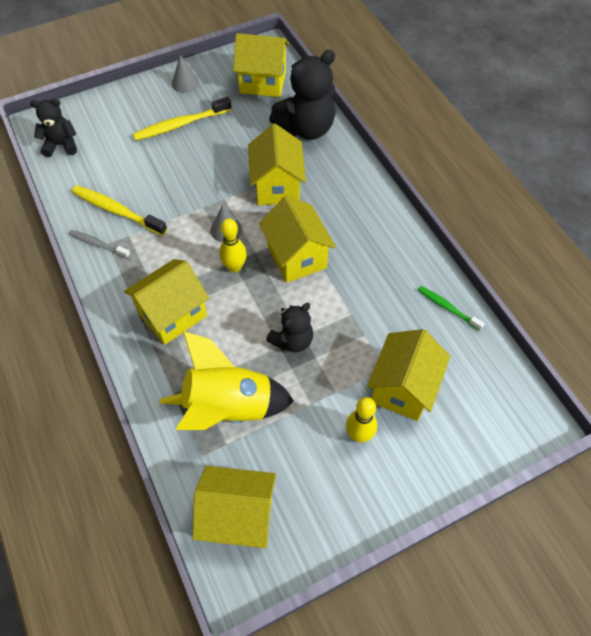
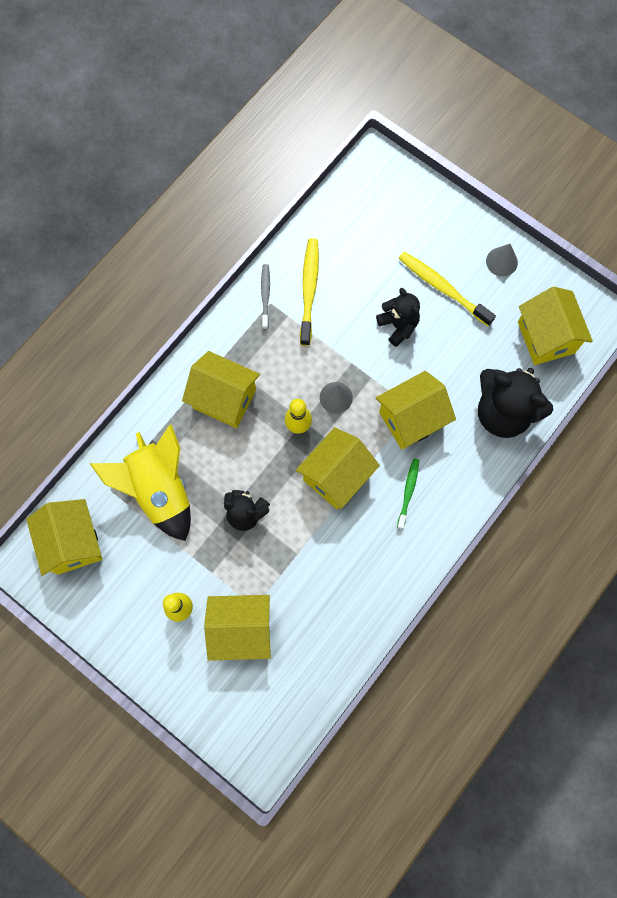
camera: 65 degrees right, 15 degrees up
black teddy bear [30,98,77,157] -> black teddy bear moved to [376,288,420,347]
green toothbrush [418,286,485,331] -> green toothbrush moved to [397,459,419,529]

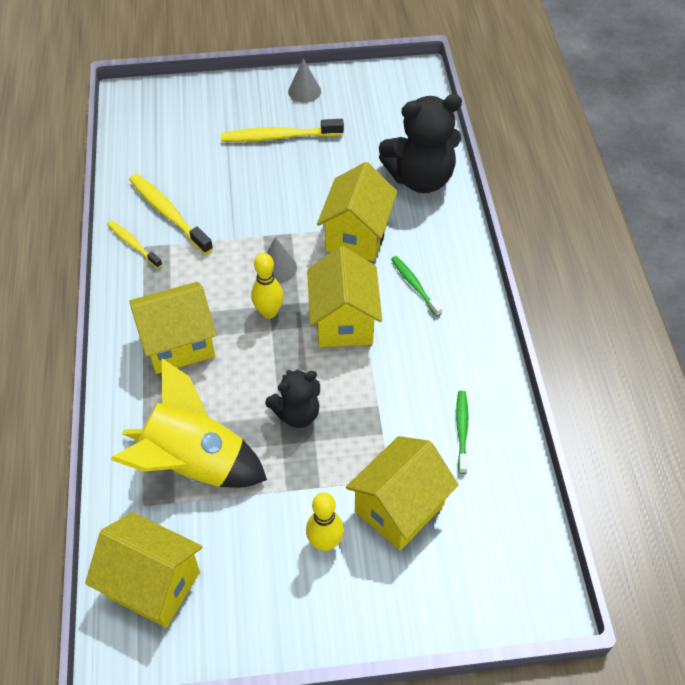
camera: 45 degrees left, 20 degrees down
grey toothbrush [261,264,270,329] -> yellow toothbrush [107,220,162,268]
black teddy bear [376,288,420,347] -> none
yellow house [518,287,593,365] -> none
none -> green toothbrush [456,391,468,474]

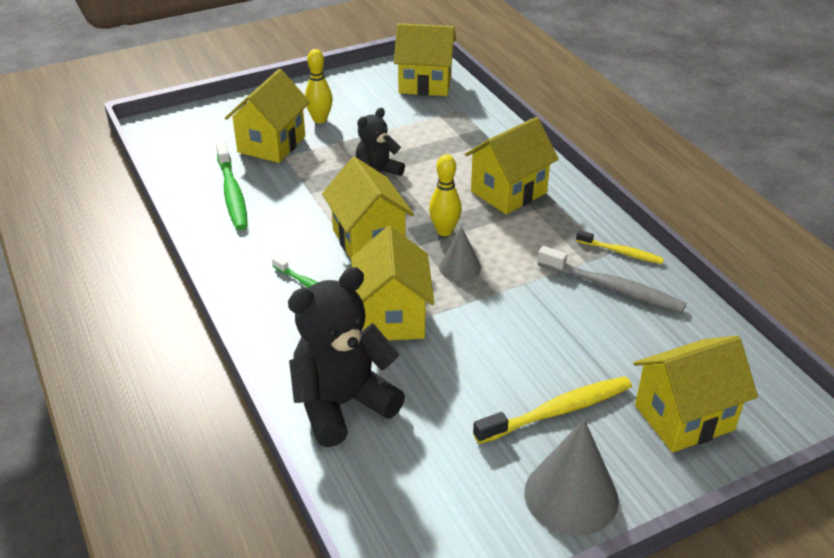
camera: 160 degrees right, 15 degrees down
yellow rocket [111,358,267,488] -> none
yellow toothbrush [129,174,213,254] -> grey toothbrush [537,246,686,313]
grey cone [288,59,321,103] -> grey cone [524,419,619,536], size x1.74
green toothbrush [456,391,468,474] -> green toothbrush [216,141,248,230], size x1.65
none -> yellow house [634,336,758,452]

